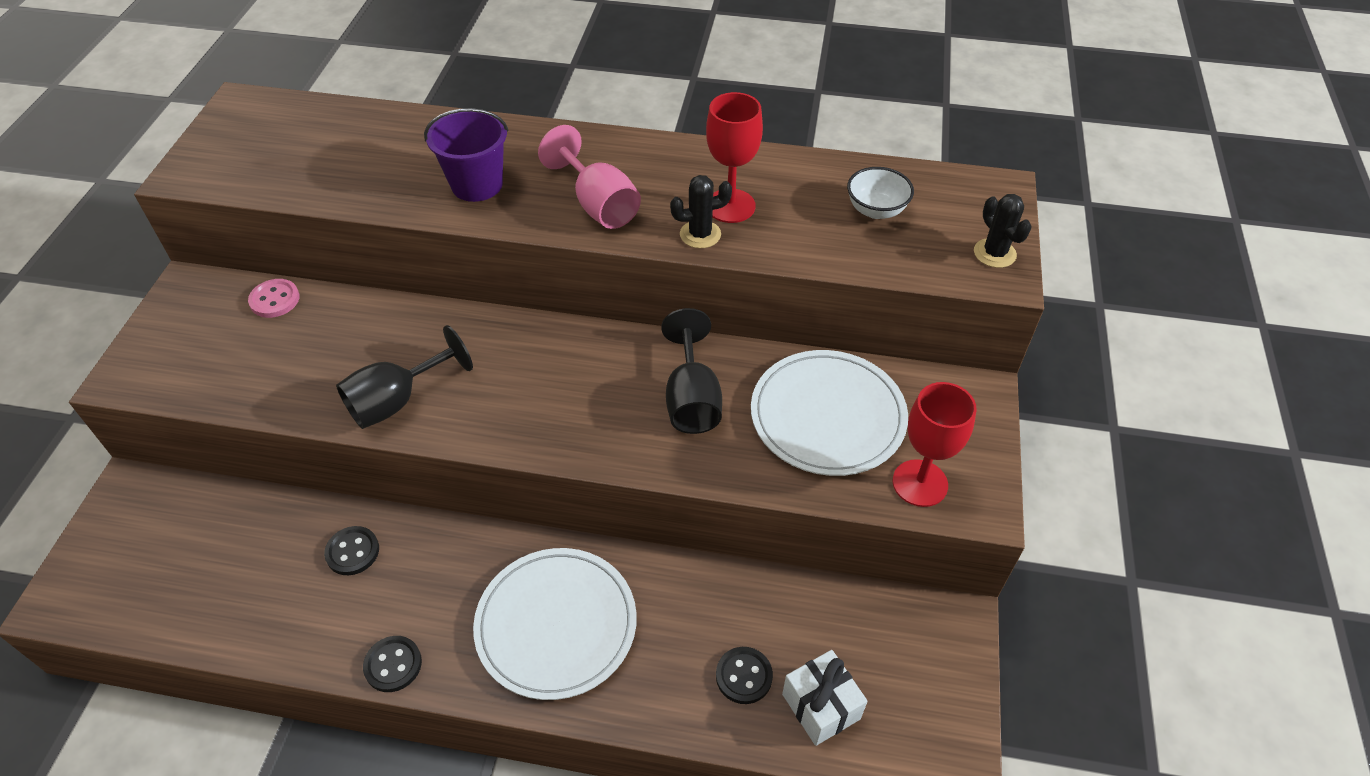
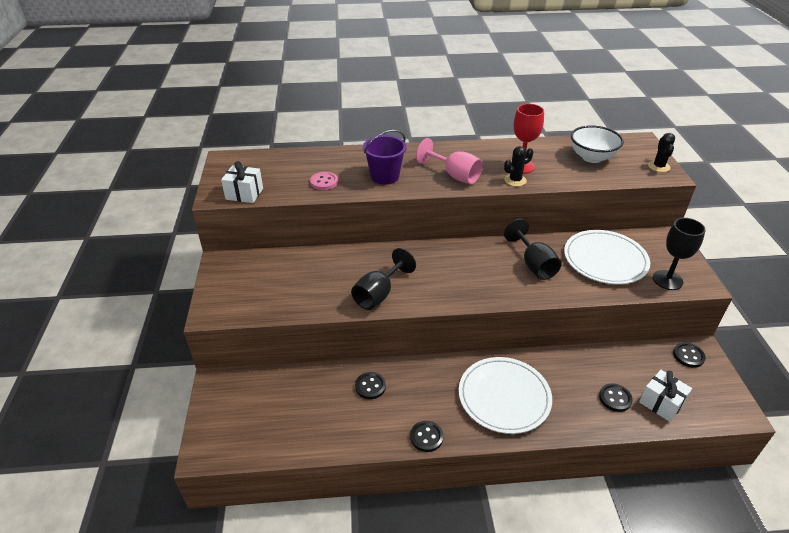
camera: 15 degrees left, 10 degrees down
pink button [248,279,299,318] -> pink button moved to [310,172,338,190]
white bowl [847,167,914,219] -> white bowl [571,125,624,163], size x1.50
red goblet [893,382,976,507] -> black goblet [653,218,706,290]
black cactus [974,194,1032,268] -> black cactus turned 45 degrees clockwise [648,133,675,172]
none -> white gift [221,161,263,203]
none -> black button [673,342,706,368]

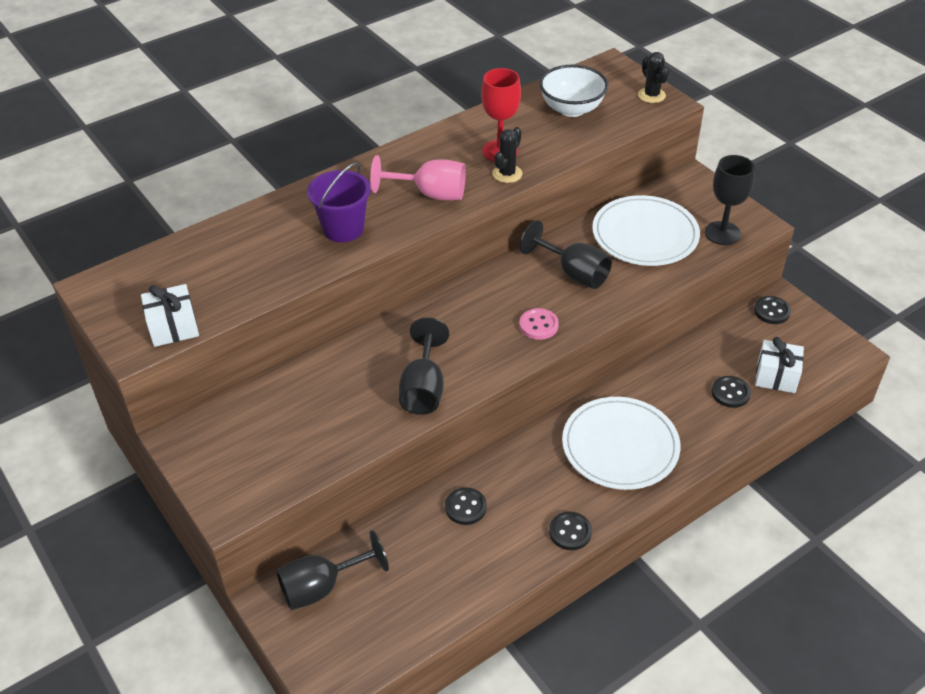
camera: 30 degrees left, 5 degrees up
pink button [310,172,338,190] -> pink button moved to [519,308,559,340]
none -> black goblet [276,530,389,610]

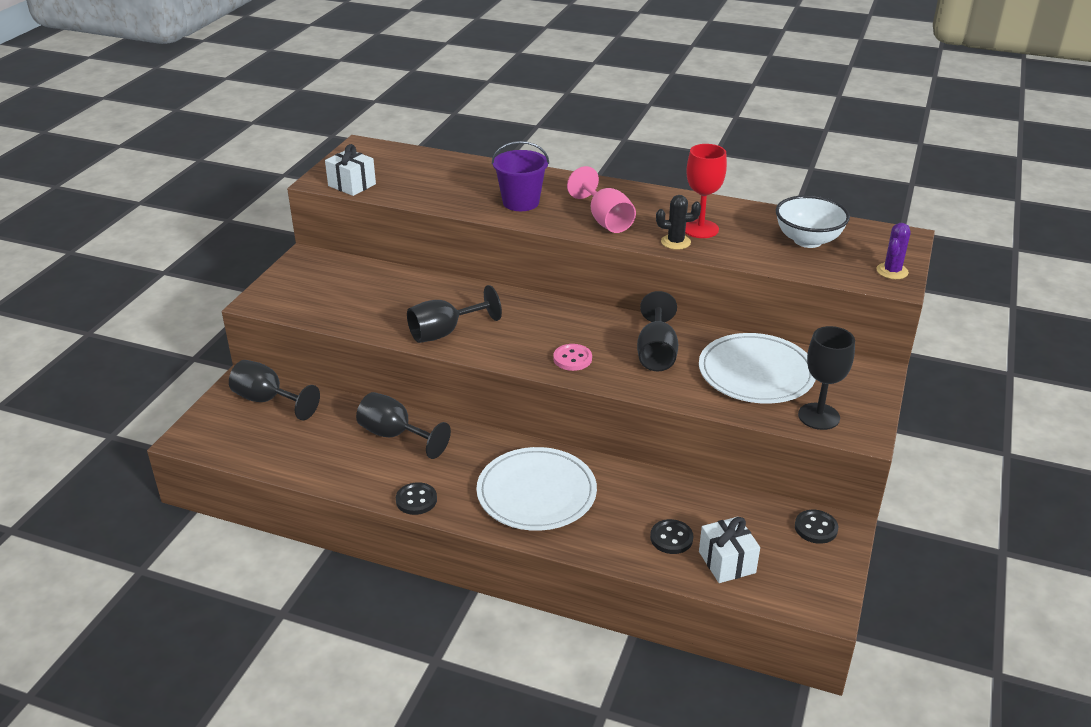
camera: 55 degrees right, 10 degrees down
black button [445,487,487,525] -> black goblet [356,392,451,459]
black cactus [638,52,669,103] -> purple cactus [876,223,910,279]

